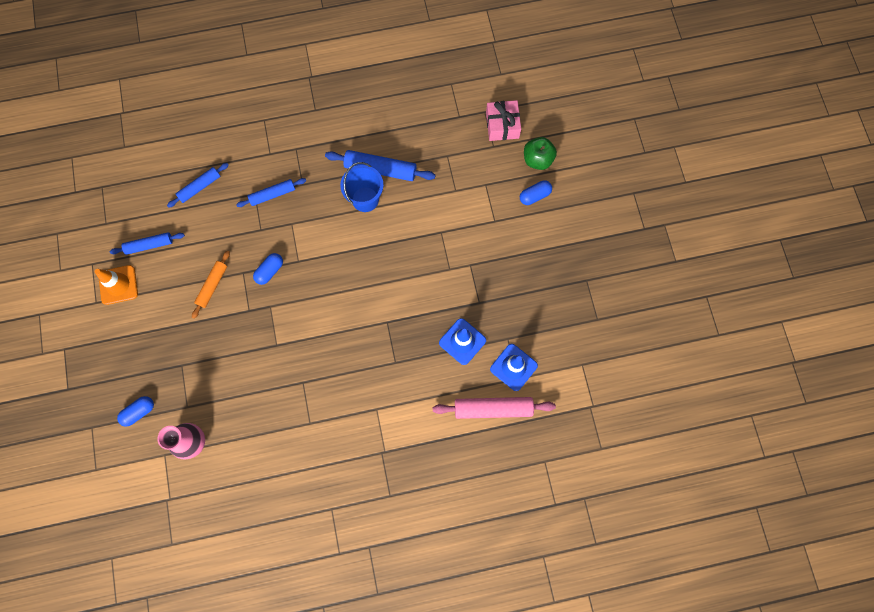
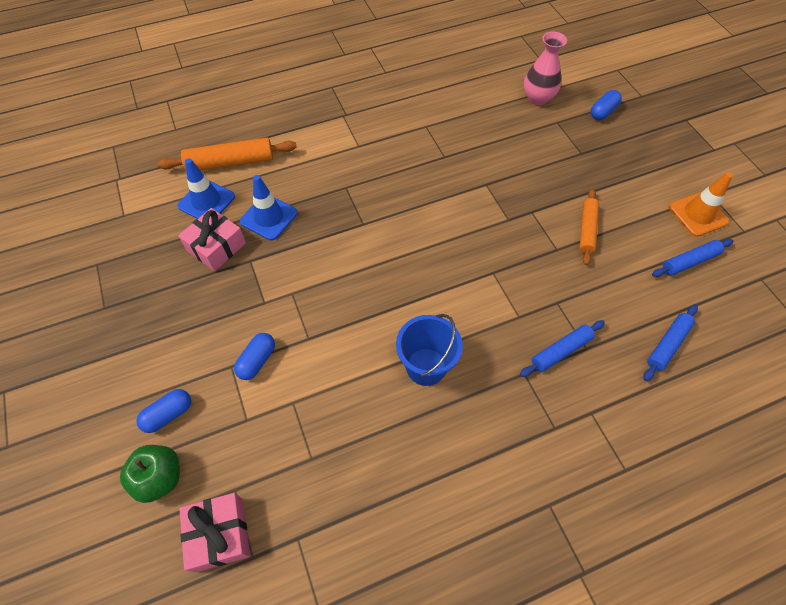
camera: 170 degrees right, 15 degrees down
blue capsule [253,253,283,285] -> blue capsule moved to [234,333,275,380]
blue rolling pin [325,150,435,181] -> none
pink rolling pin [433,397,556,419] -> orange rolling pin [157,138,297,171]
none -> pink gift [178,208,246,271]

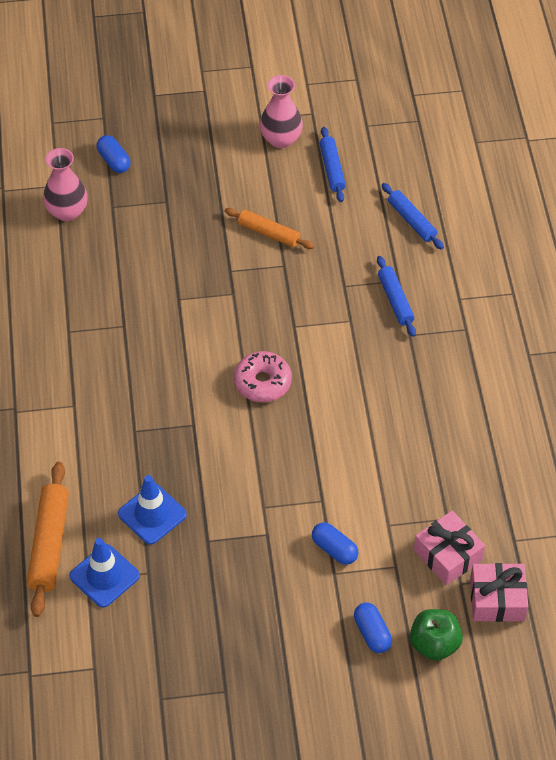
camera: 75 degrees left, 5 degrees down
pink gift [178,208,246,271] -> pink gift moved to [414,511,485,585]
blue bucket [396,314,463,386] -> none
orange traffic cone [669,172,733,237] -> pink vase [260,75,303,148]
none -> pink donut [234,351,292,402]

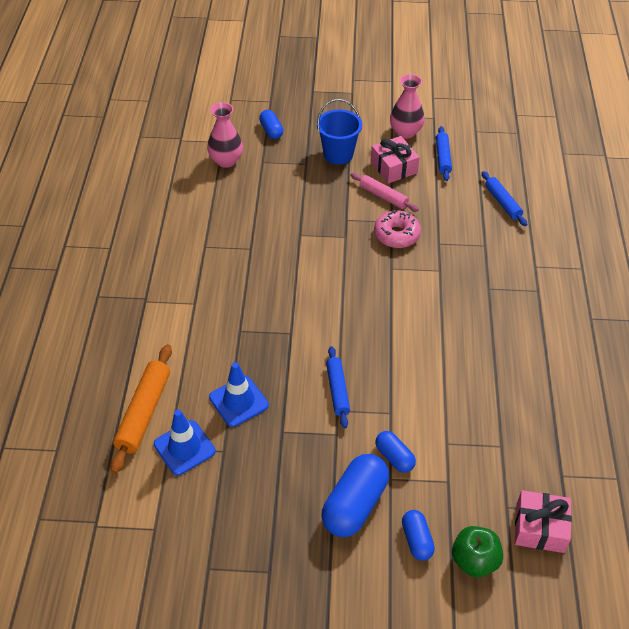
camera: 10 degrees right, 5 degrees down
orange rolling pin [225,208,314,249] -> pink rolling pin [350,173,419,212]
pink donut [234,351,292,402] -> pink donut moved to [374,210,421,248]
blue rolling pin [377,256,416,337] -> blue rolling pin moved to [326,346,350,428]
pink gift [414,511,485,585] -> pink gift moved to [371,136,420,183]
none -> blue bucket [317,99,362,165]
none -> blue capsule [321,454,389,537]

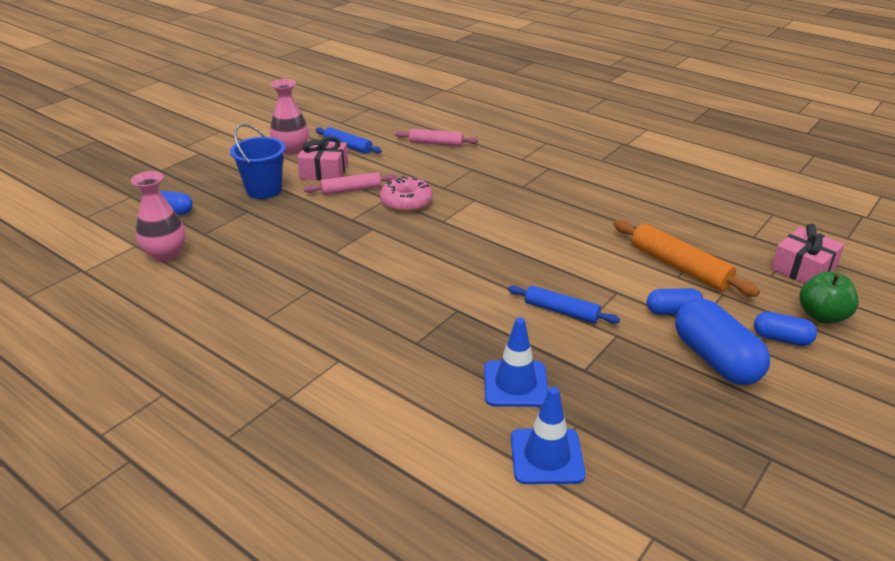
camera: 55 degrees left, 15 degrees down
orange rolling pin [110,344,172,474] -> orange rolling pin moved to [614,220,760,297]
blue rolling pin [482,171,527,226] -> pink rolling pin [395,129,478,147]

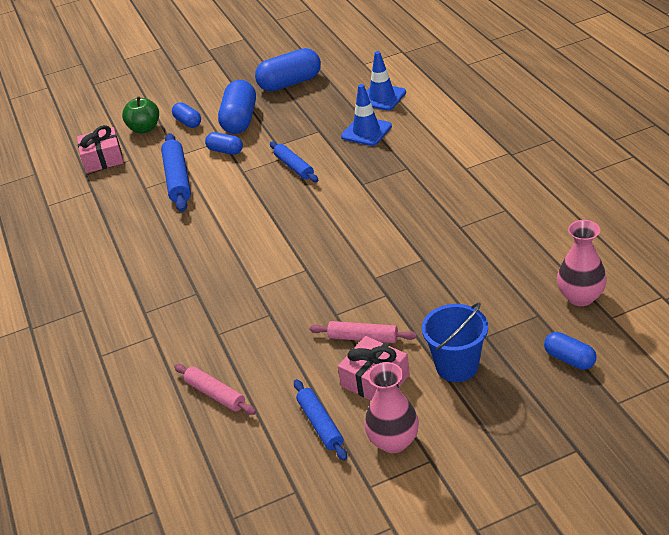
camera: 145 degrees left, 5 degrees up
pink donut [380,176,433,212] -> none
orange rolling pin [614,220,760,297] -> blue rolling pin [161,133,191,212]
none -> blue capsule [255,48,321,91]

